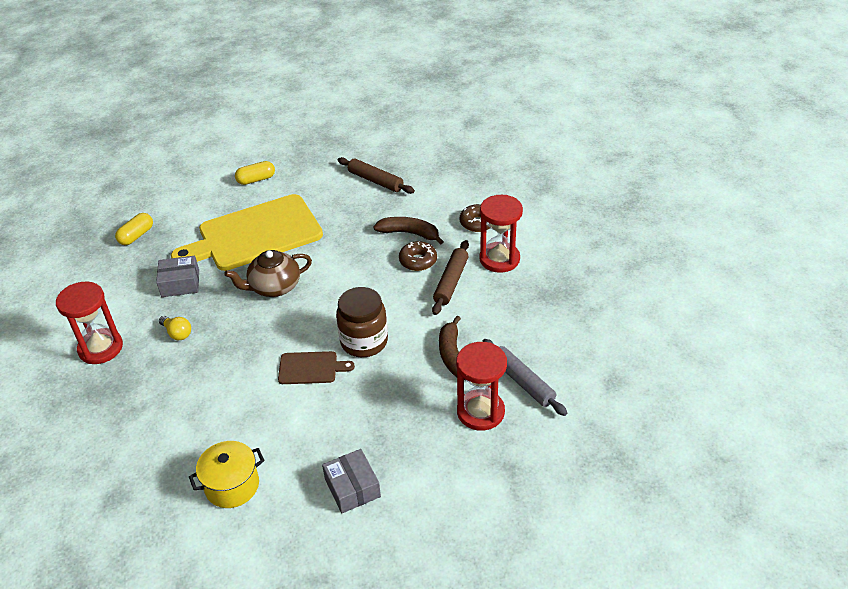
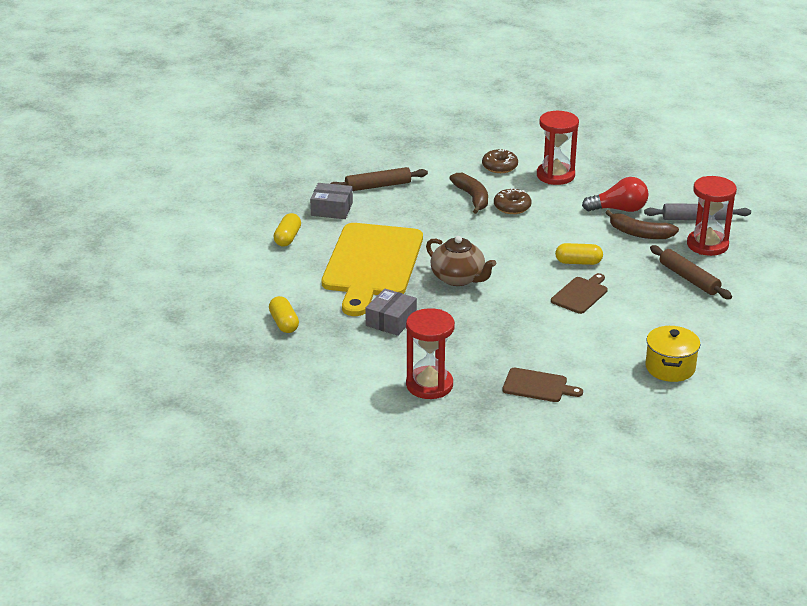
camera: 55 degrees left, 10 degrees down
yellow light bulb [159,316,191,340] -> none
brown teapot [224,250,312,297] -> brown teapot turned 60 degrees counterclockwise [426,236,496,286]
grey box [322,449,381,513] -> grey box moved to [310,183,353,219]
brown jar [336,287,388,357] -> yellow capsule [555,243,603,265]
brown banana [373,217,444,245] -> brown banana turned 105 degrees clockwise [449,173,488,214]
brown rolling pin [432,240,469,315] -> brown rolling pin moved to [650,245,732,299]
none -> brown cutting board [502,368,583,402]
none -> red light bulb [582,177,649,212]

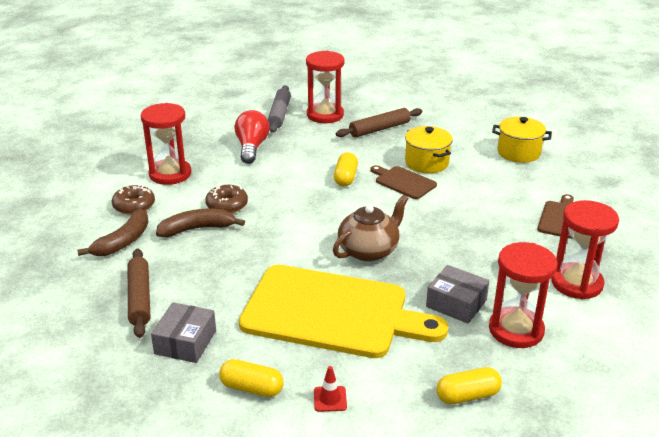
camera: 85 degrees left, 0 degrees up
brown banana [605,210,679,239] -> brown banana moved to [77,209,149,256]
none -> red traffic cone [314,366,347,412]
none -> yellow pot [405,126,453,173]
none -> red hourglass [489,242,558,348]

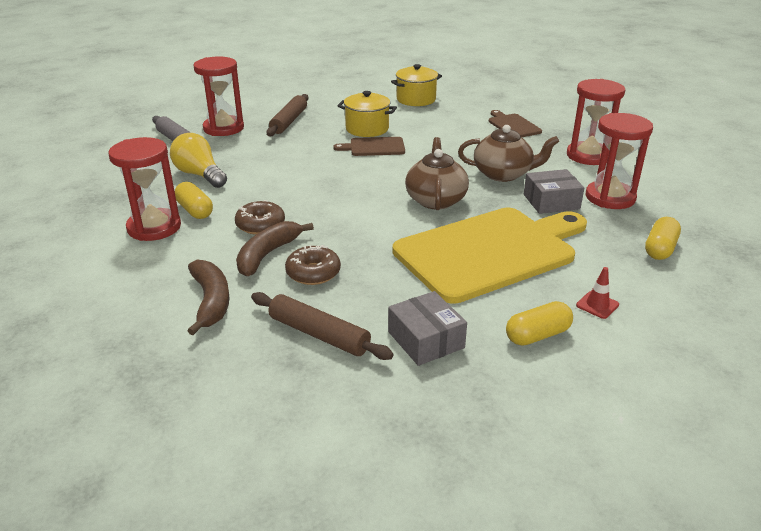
camera: 45 degrees left, 0 degrees up
brown donut [112,185,155,215] -> brown donut moved to [285,245,341,285]
red light bulb [235,110,269,164] -> yellow light bulb [170,133,227,188]
yellow capsule [334,152,358,186] -> yellow capsule moved to [175,182,213,219]
none -> brown teapot [458,125,559,182]

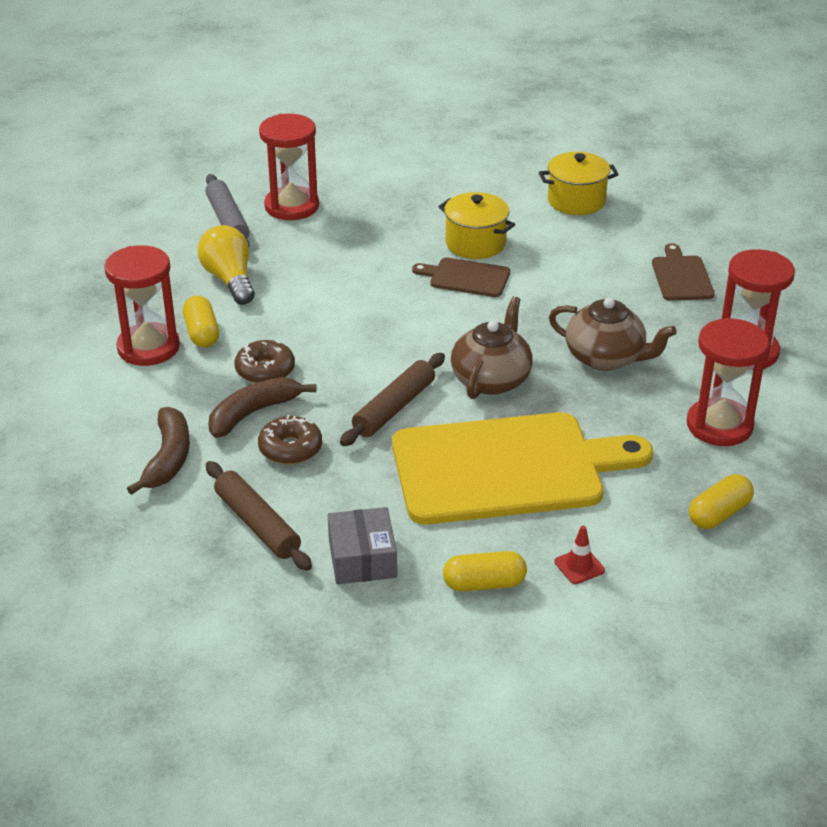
camera: 20 degrees right, 5 degrees up
brown rolling pin [266,94,309,136] -> brown rolling pin moved to [340,353,445,446]
grey box [524,169,584,214] -> none

